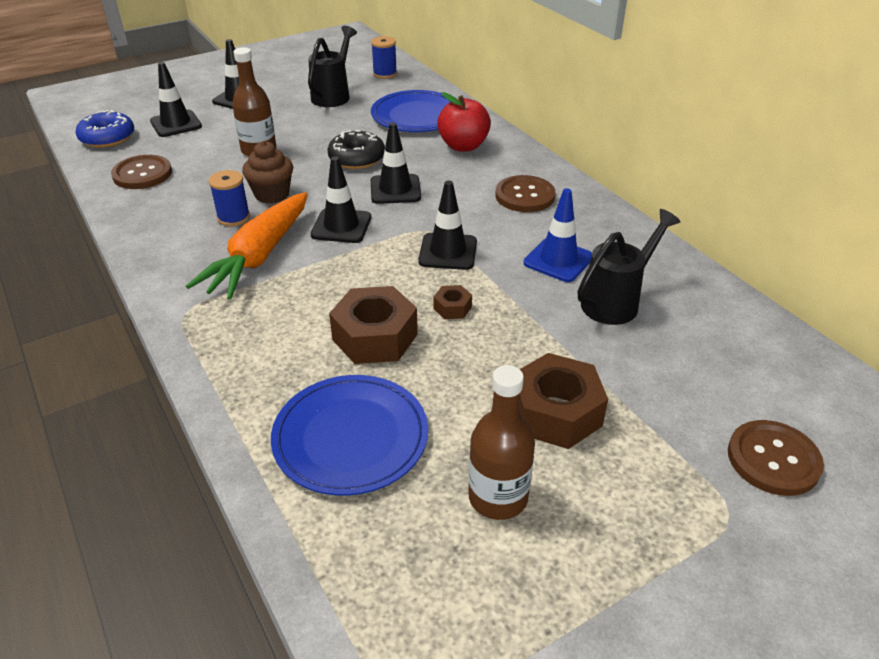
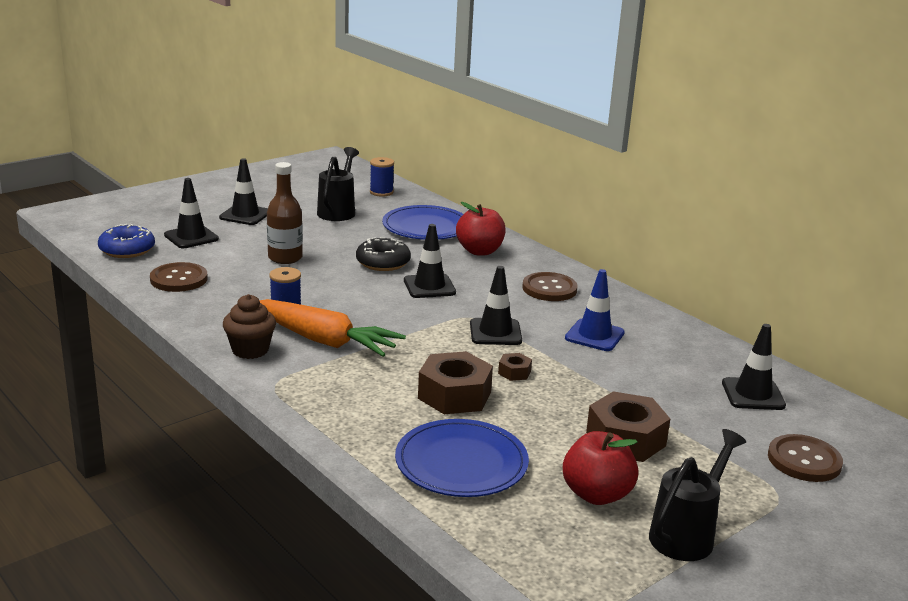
camera: 10 degrees left, 15 degrees down
orange carrot [186,192,308,299] -> orange carrot turned 75 degrees counterclockwise [259,299,406,357]
brown cupcake [242,141,293,204] -> brown cupcake moved to [223,294,276,359]
black traffic cone [311,156,371,243] -> black traffic cone moved to [722,324,786,410]
brown bottle [468,365,535,520] -> red apple [563,431,639,505]
black watering can [578,209,680,325] -> black watering can moved to [649,429,746,561]

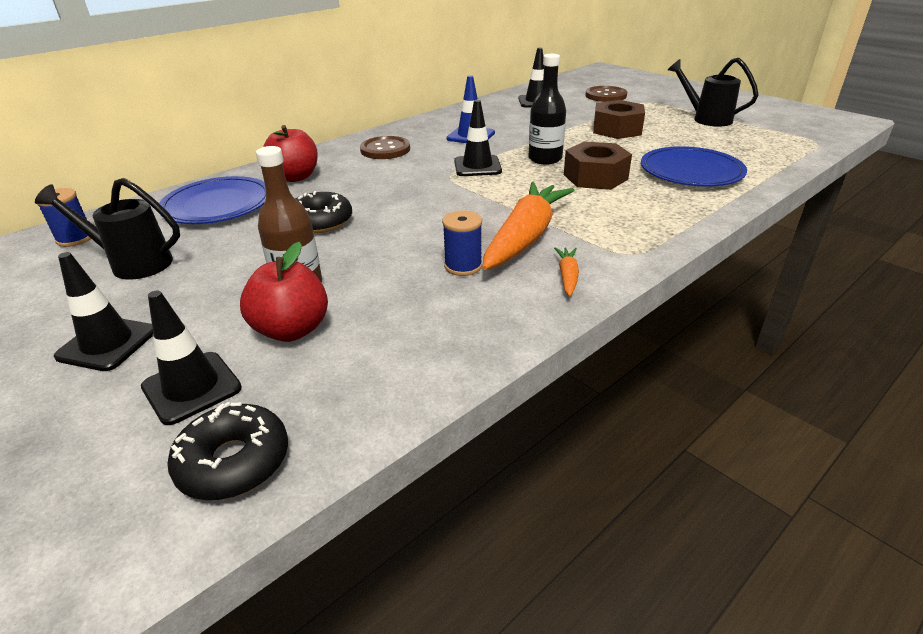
camera: 90 degrees left, 10 degrees up
blue donut [98,224,155,258] -> black donut [167,402,288,500]
brown button [150,262,208,292] -> none
brown cupcake [223,294,276,359] -> orange carrot [554,247,579,296]
black traffic cone [404,224,456,298] -> none
brown nut [498,353,532,381] -> black bottle [529,54,566,164]
red apple [563,431,639,505] -> red apple moved to [240,242,328,342]

